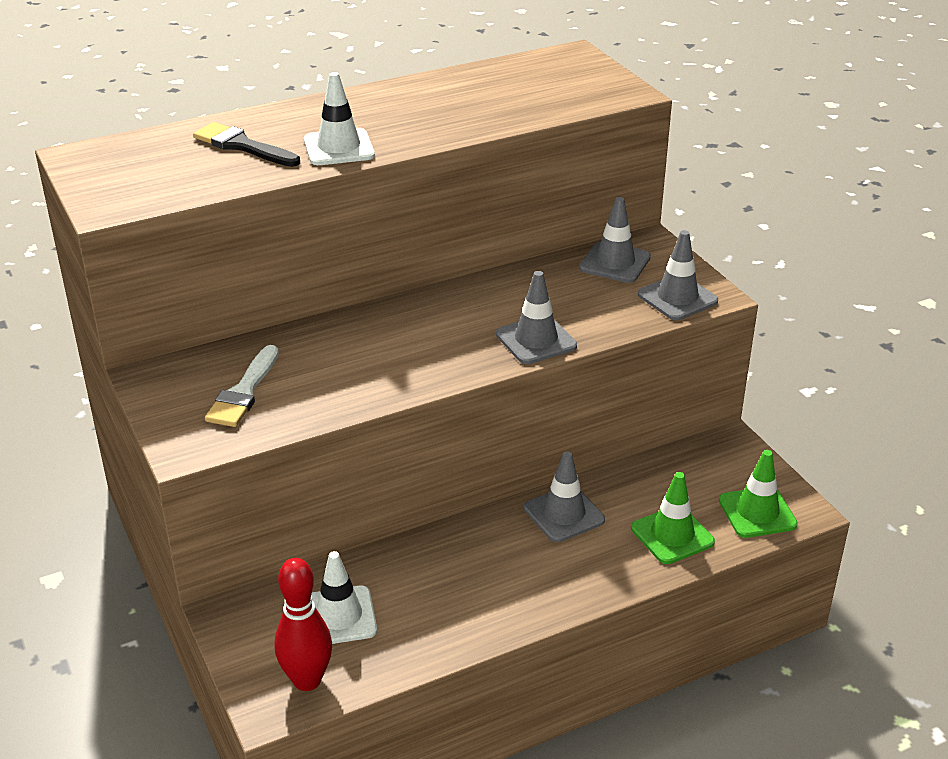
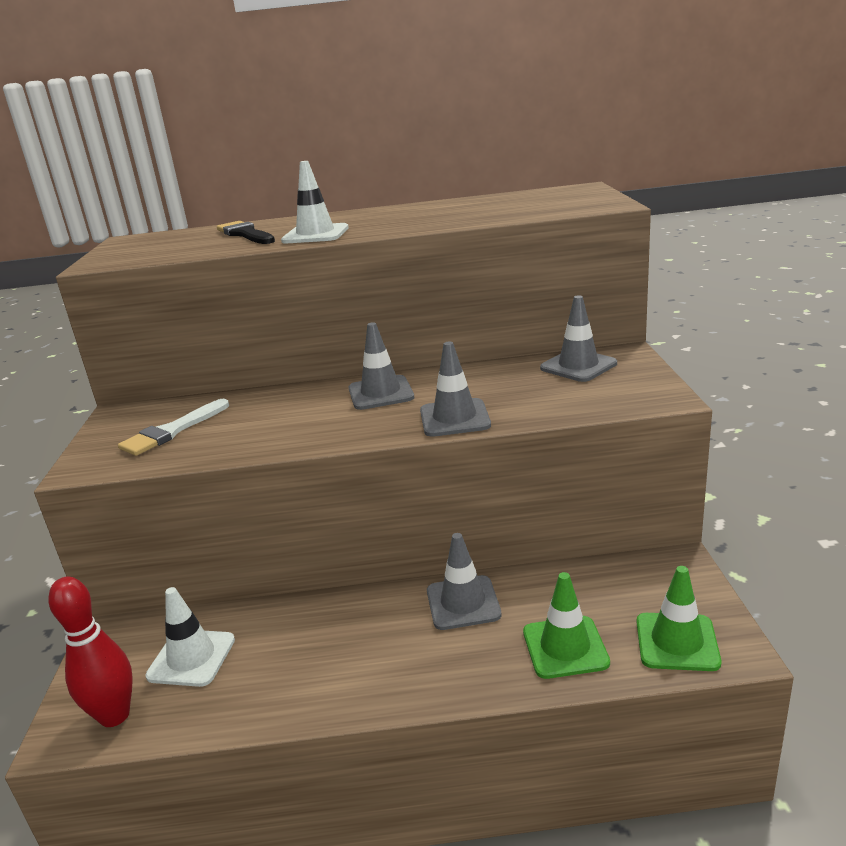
camera: 25 degrees right, 10 degrees down
grey traffic cone [638,230,718,320] -> grey traffic cone moved to [348,322,414,410]

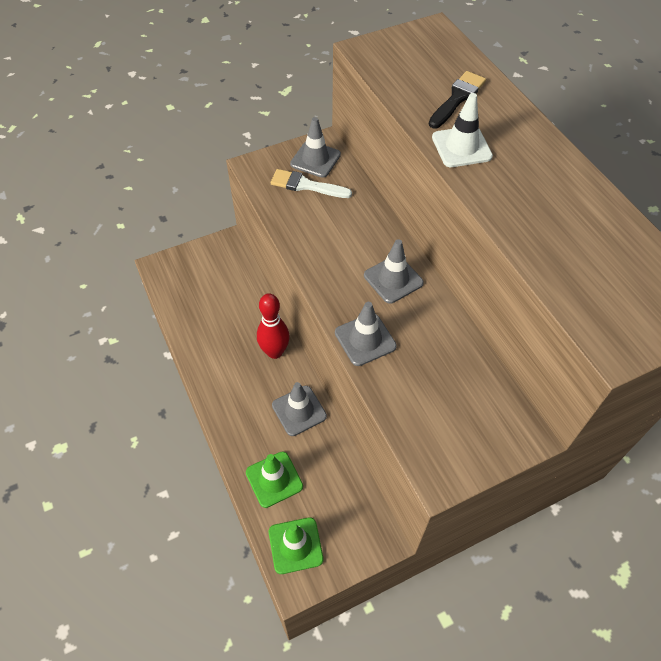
camera: 65 degrees right, 30 degrees up
red bowling pin [48,577,133,727] -> red bowling pin moved to [257,293,290,359]
white traffic cone [145,587,235,687] -> none
grey traffic cone [540,295,617,382] -> grey traffic cone moved to [290,117,341,178]

